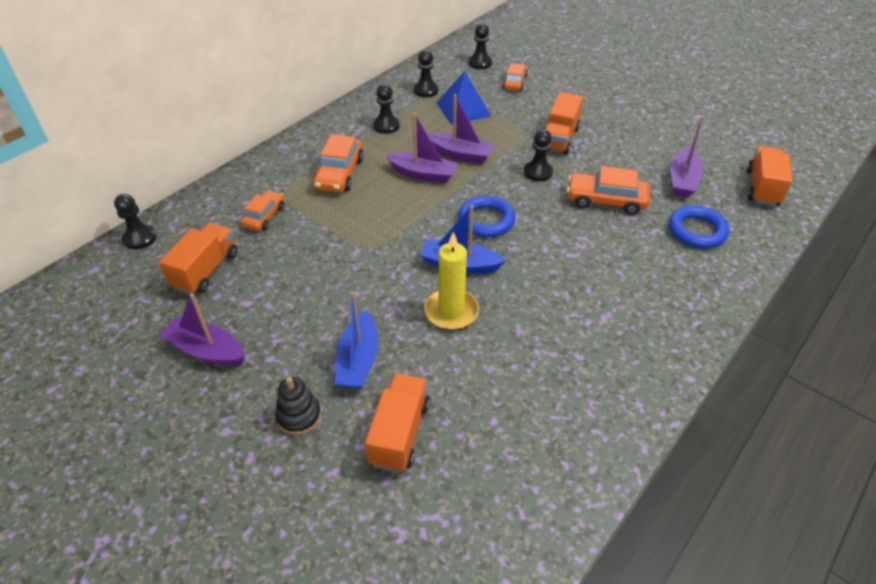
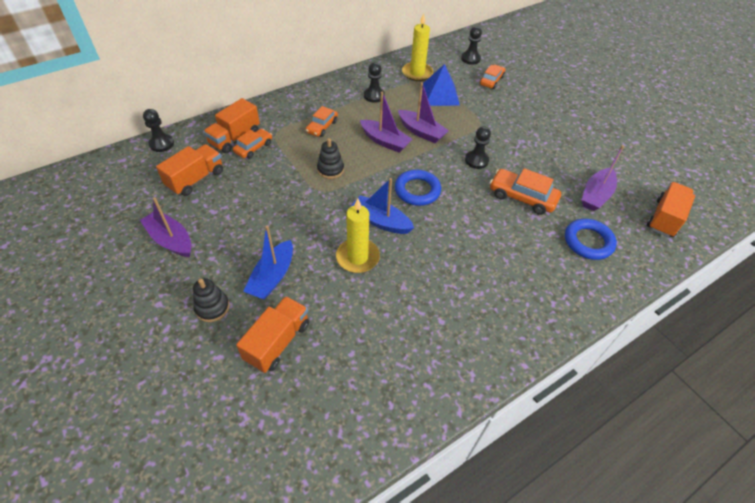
camera: 15 degrees right, 5 degrees up
orange car [313,135,364,193] -> orange car [306,106,338,137], size x0.65
black pawn [414,50,438,97] -> yellow candle [402,13,433,81]
orange truck [545,92,583,155] -> orange truck moved to [203,98,260,153]
none -> black stacking toy [317,138,344,179]

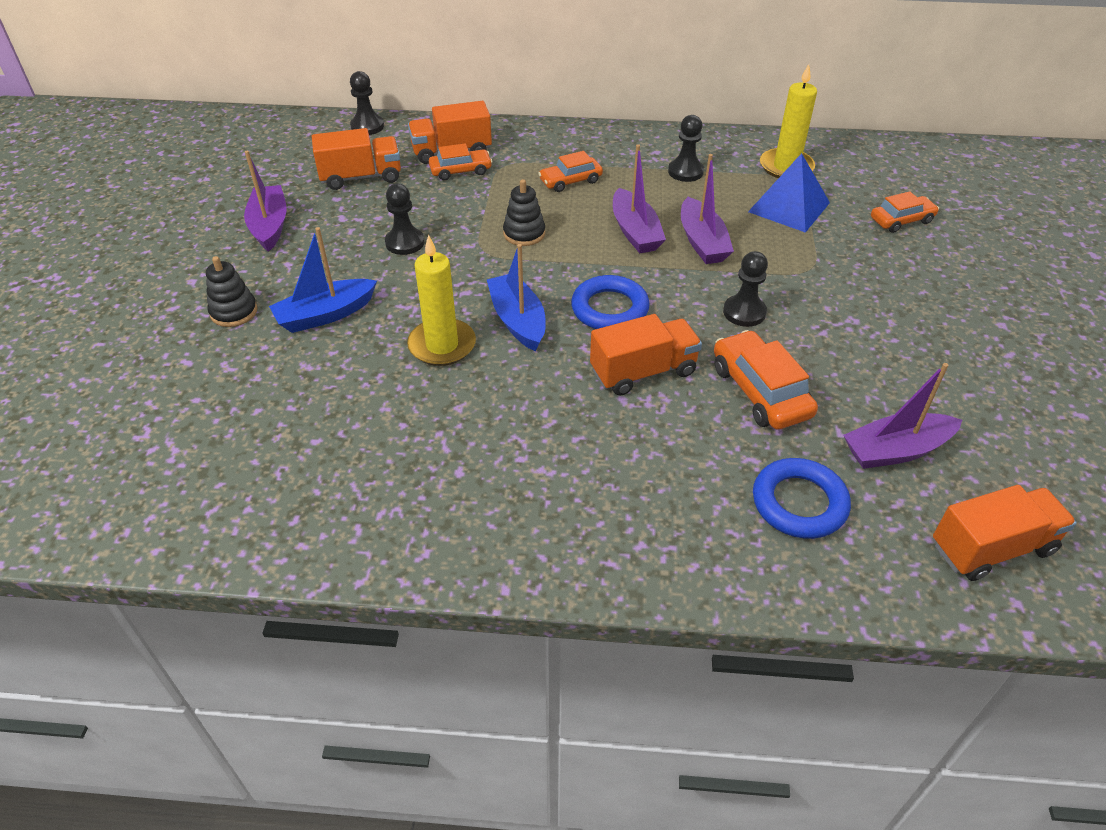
camera: 40 degrees right, 5 degrees down
orange truck [236,296,309,373] -> orange truck moved to [590,314,702,396]
black pawn [461,26,482,65] -> black pawn moved to [385,184,424,255]

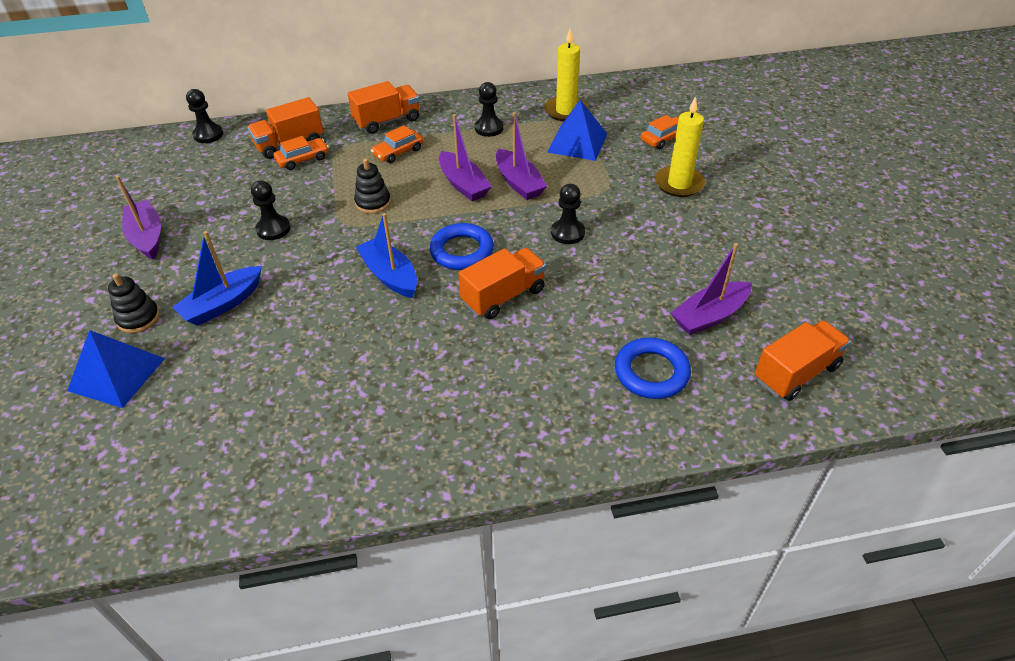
camera: 15 degrees left, 0 degrees up
orange truck [312,128,401,190] -> orange truck moved to [348,81,420,134]
yellow candle [407,234,476,366] -> yellow candle moved to [655,96,705,197]
orange car [714,330,818,430] -> none
none -> blue pyramid [67,330,165,408]

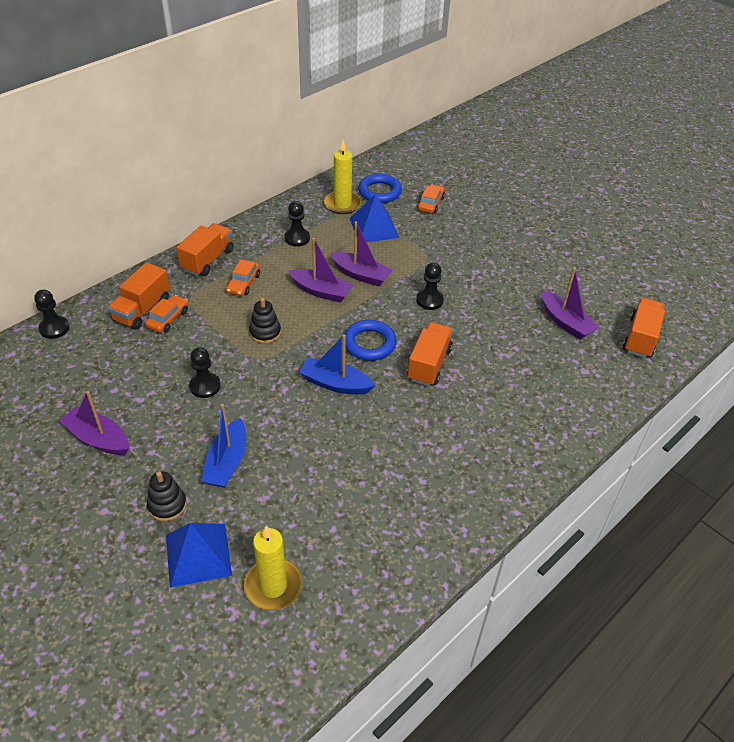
camera: 35 degrees left, 0 degrees up
blue ring [615,337,691,399] -> blue ring moved to [358,174,402,203]
yellow candle [655,96,705,197] -> yellow candle moved to [244,526,302,611]
purple boat [671,243,752,335] -> purple boat turned 60 degrees counterclockwise [542,267,600,339]

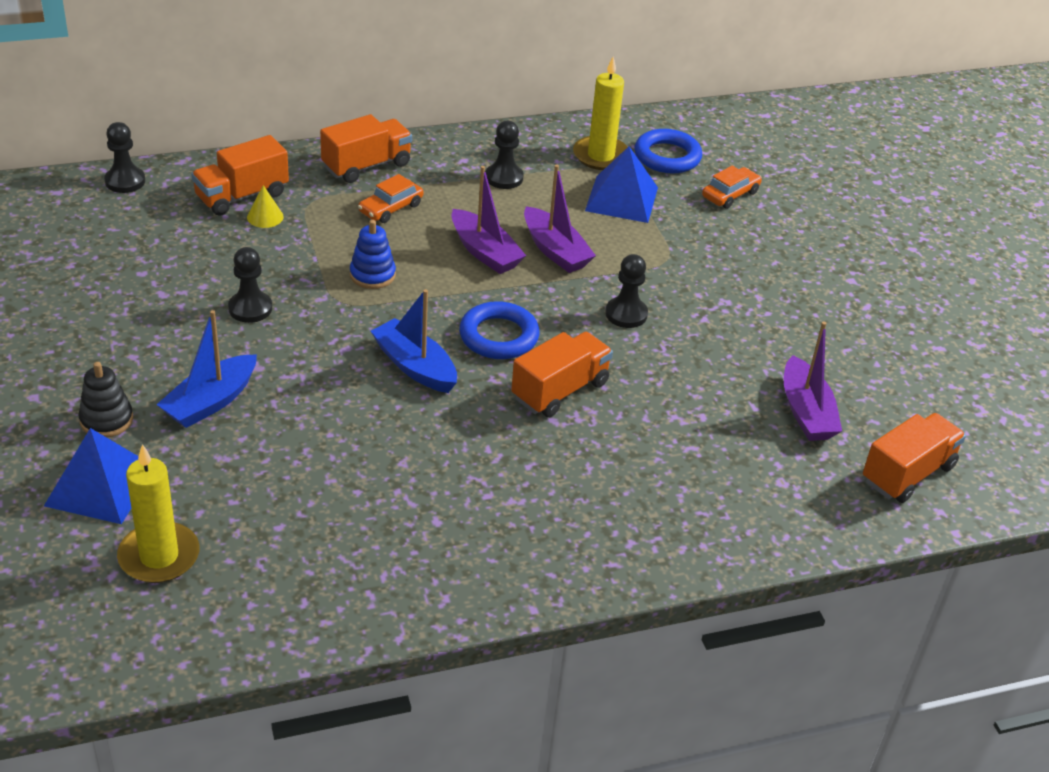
camera: 25 degrees right, 5 degrees down
purple boat [59,391,129,455] -> none
orange car [145,295,188,333] -> yellow cone [247,185,284,228]
black stacking toy [249,298,281,344] -> blue stacking toy [350,220,396,289]

